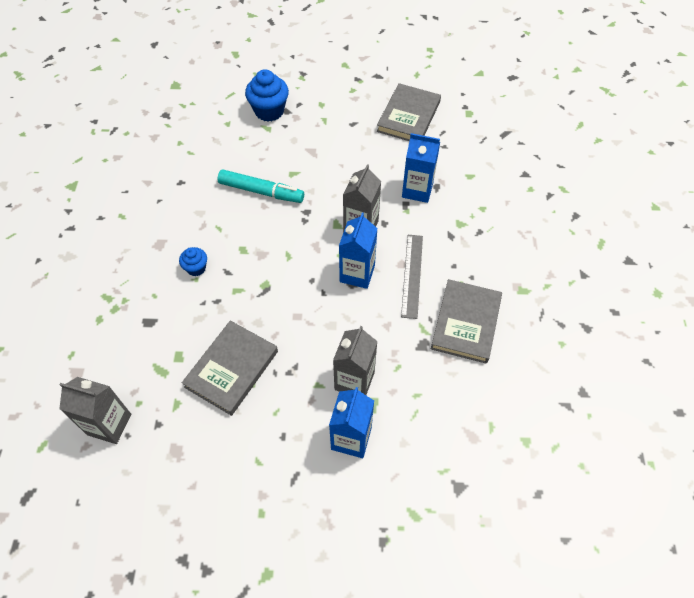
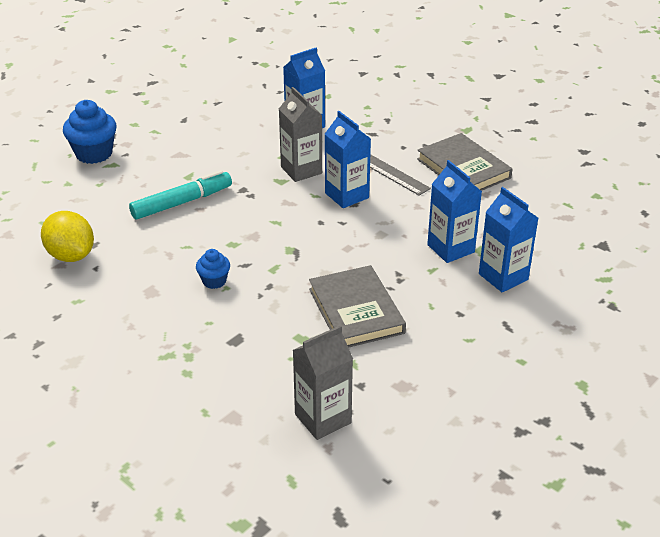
camera: 50 degrees left, 20 degrees down
grey carton [333,326,378,395] -> blue carton [427,160,482,263]
grey book [377,83,441,141] -> none
none -> yellow lemon [41,211,94,262]

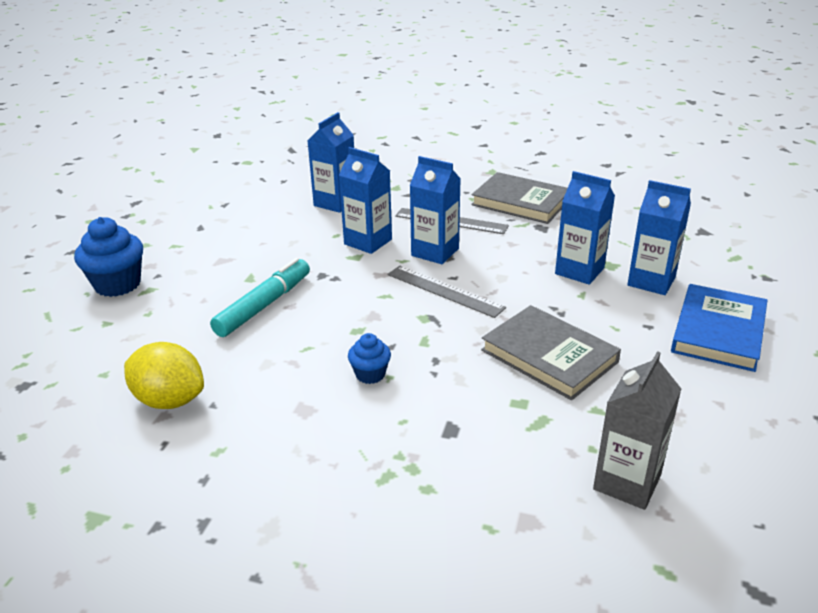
camera: 25 degrees left, 5 degrees down
grey carton [279,87,322,182] -> blue carton [339,147,392,254]
none -> grey ruler [387,266,506,318]
none -> blue book [671,284,768,372]

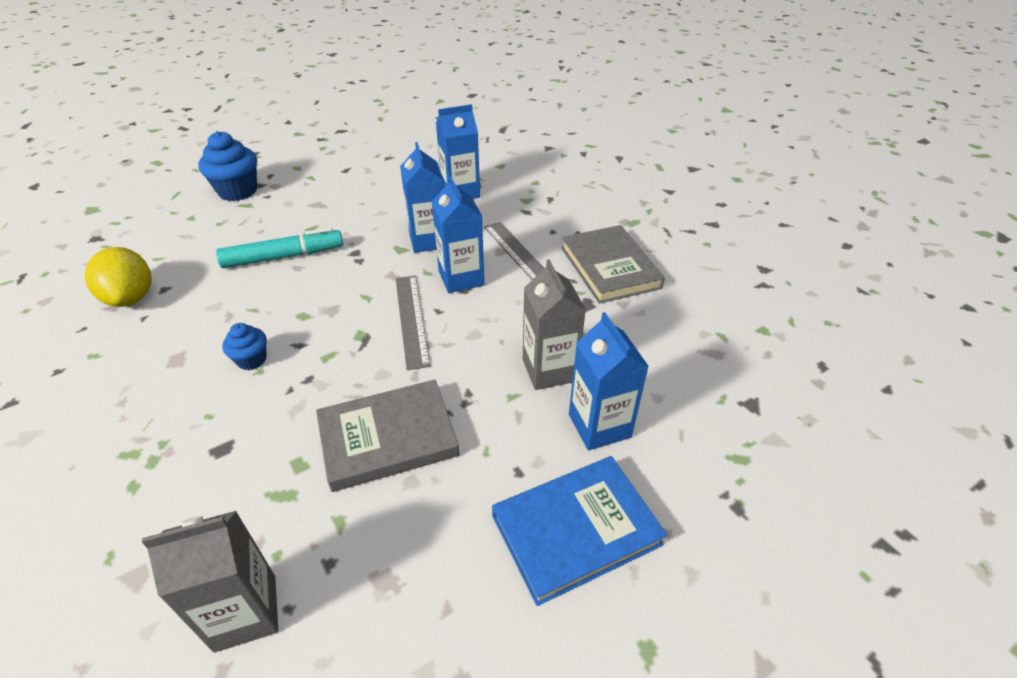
camera: 40 degrees right, 10 degrees up
grey book [481,305,621,400] -> grey book turned 75 degrees clockwise [316,380,459,492]
blue carton [555,171,615,285] -> grey carton [523,259,586,390]

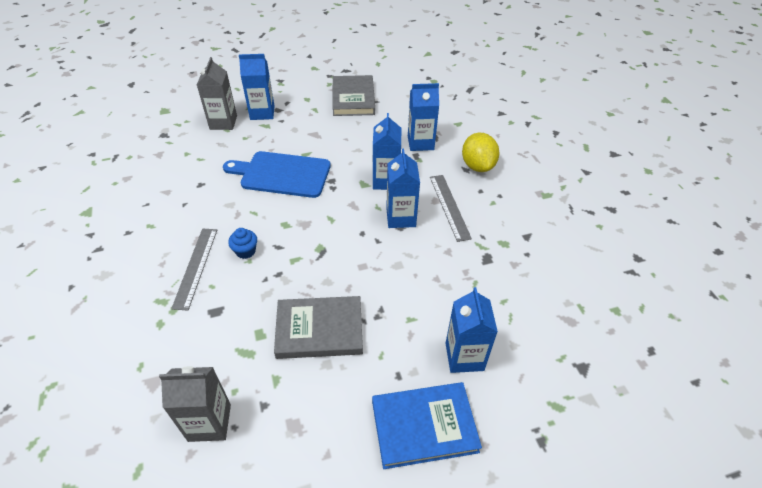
camera: 15 degrees right, 5 degrees up
yellow lemon [85,247,152,307] -> yellow lemon moved to [462,133,499,172]
blue cupcake [198,131,257,201] -> blue carton [239,54,275,120]
turquoise marker [216,227,343,268] -> blue cutting board [223,151,331,198]
grey ruler [396,275,430,370] -> grey ruler moved to [171,229,217,310]
grey carton [523,259,586,390] -> grey carton moved to [197,57,237,130]
grey book [561,225,665,304] -> grey book moved to [332,75,375,116]

